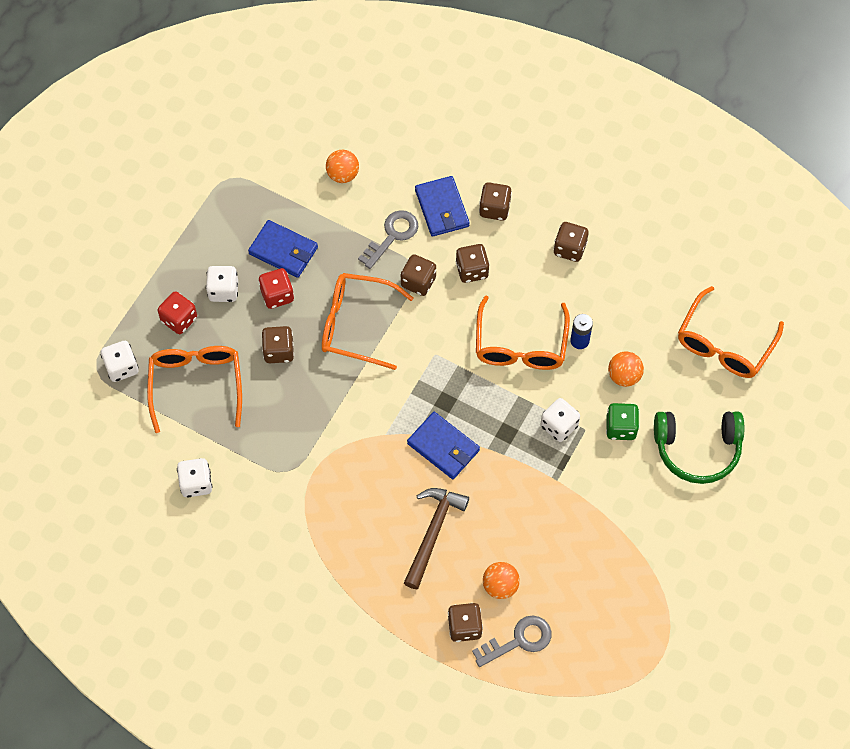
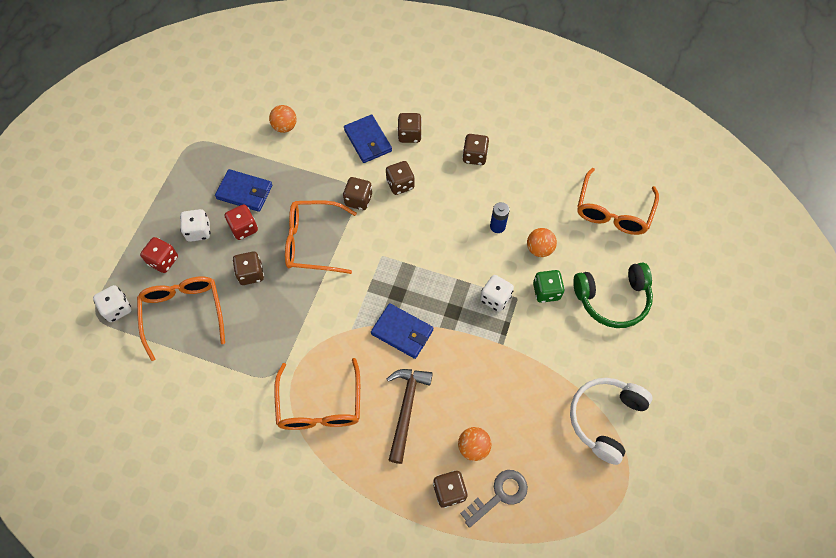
camera: 10 degrees left, 0 degrees up
white dice [177,458,213,497] -> none
grey key [358,210,418,269] -> none
orange glasses [476,295,570,370] -> orange glasses moved to [274,358,360,430]
none -> white headphones [570,378,652,465]

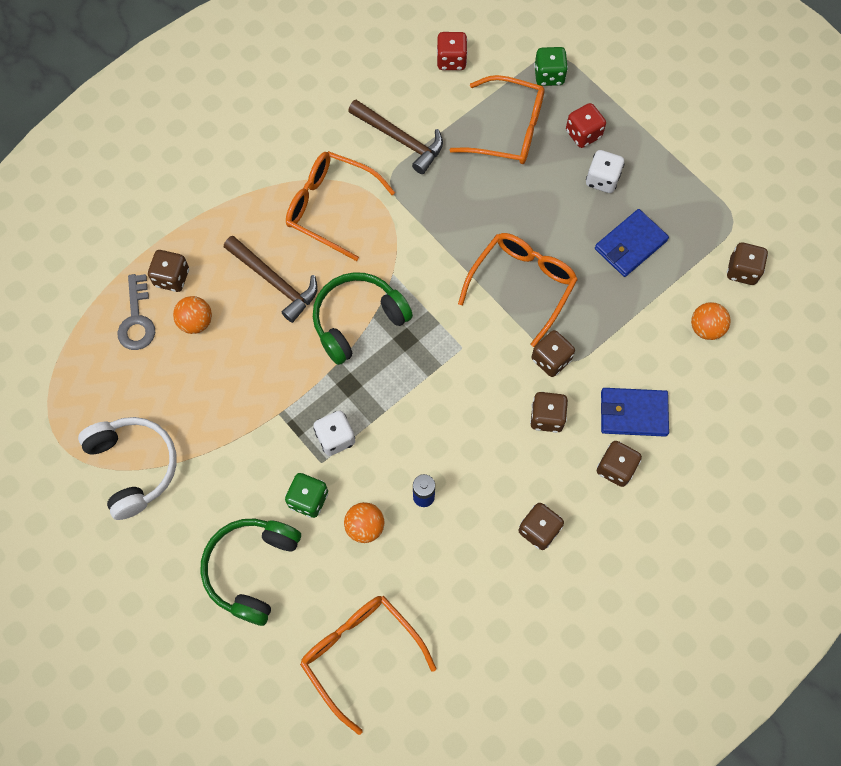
camera: 120 degrees right, 5 degrees up
white dice [93,285,131,322] -> green dice [534,47,568,86]
red dice [225,205,258,240] -> red dice moved to [437,32,468,70]
brown dice [233,251,264,285] -> brown dice moved to [727,242,768,285]
blue wallet [371,303,433,359] -> green headphones [313,272,413,365]
none -> brown hammer [348,100,443,174]

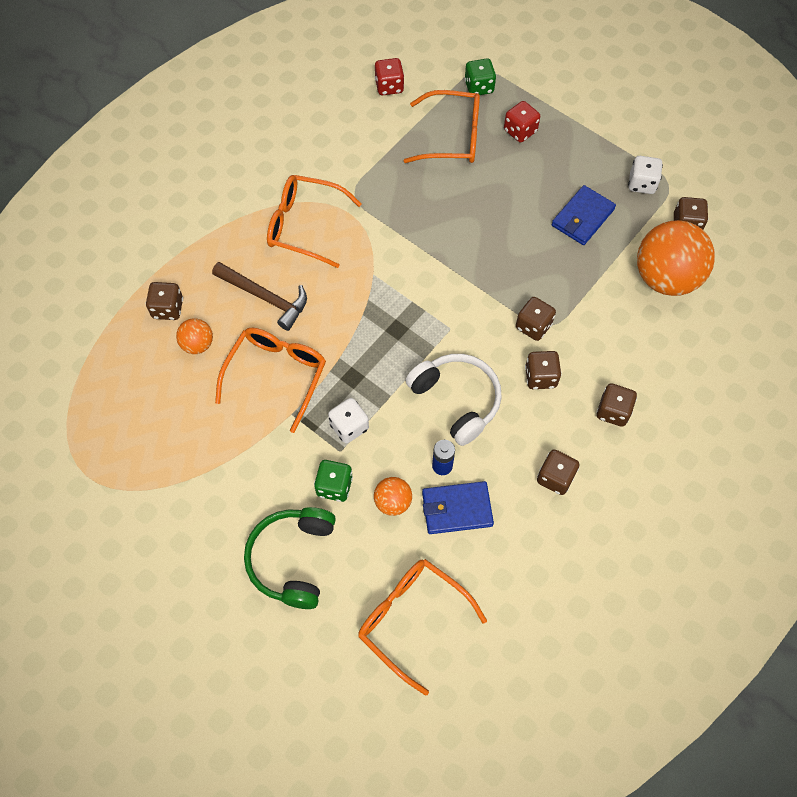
camera: 10 degrees left, 5 degrees down
white headphones [78,417,177,520] -> white headphones moved to [405,354,502,446]
grey key [117,274,155,350] -> none
green headphones [313,272,413,365] -> none
brown hammer [348,100,443,174] -> none
orange glasses [458,233,578,347] -> orange glasses moved to [215,328,326,433]
white dice [586,150,624,193] -> white dice moved to [628,156,663,194]
blue wallet [601,388,669,437] -> blue wallet moved to [422,481,494,534]
orange ball [691,302,731,340] -> orange ball [637,220,715,296], size x2.12

